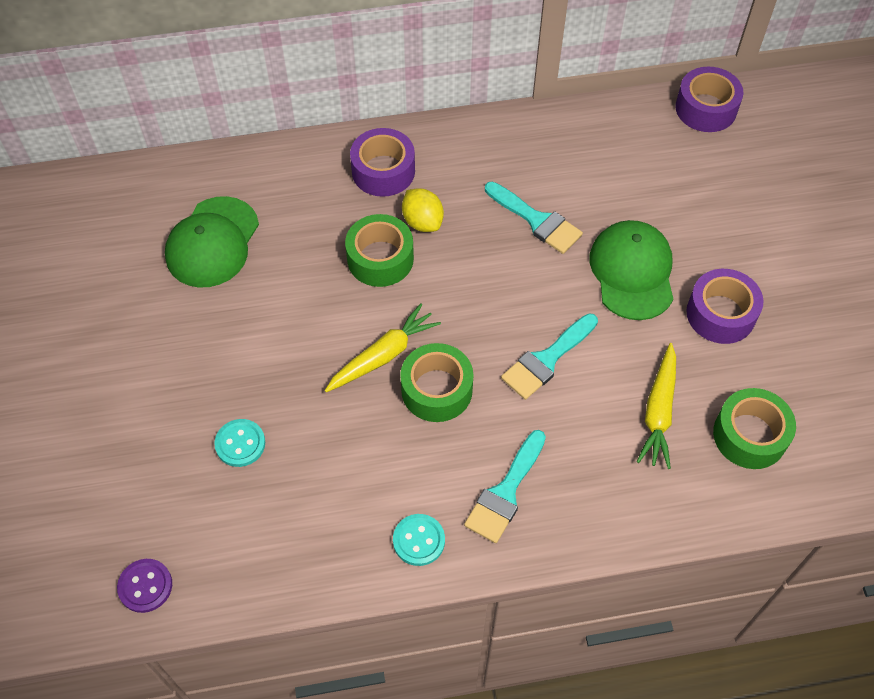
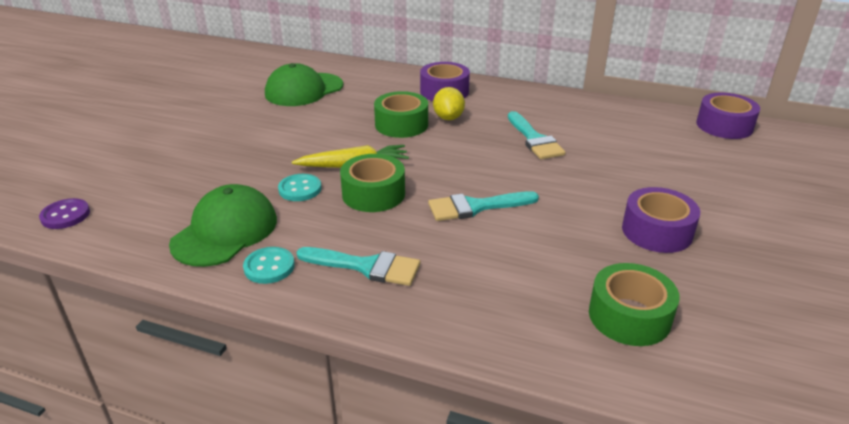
camera: 30 degrees right, 25 degrees down
turquoise button [214,419,265,467] -> turquoise button moved to [278,174,321,201]
turquoise brush [464,430,546,543] -> turquoise brush turned 135 degrees counterclockwise [296,247,420,286]
green cap [589,220,673,320] -> green cap moved to [169,184,277,267]
yellow carrot [637,343,676,469] -> none

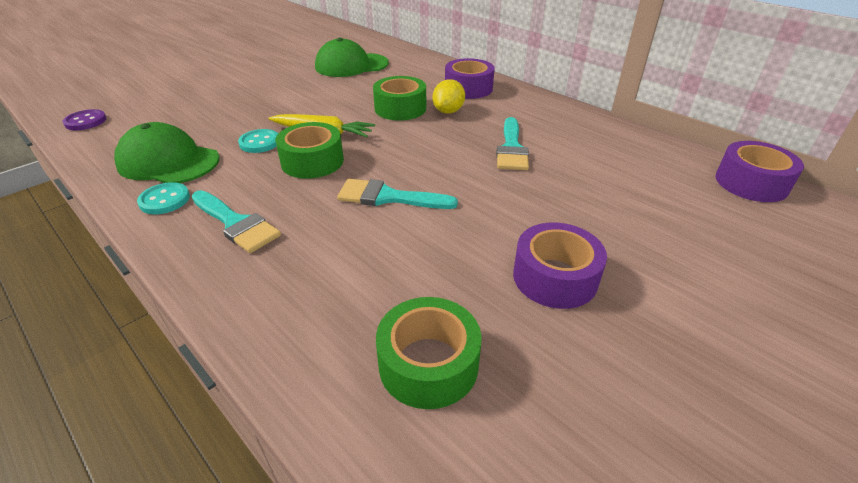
camera: 25 degrees right, 5 degrees up
green cap [169,184,277,267] -> green cap turned 120 degrees counterclockwise [114,122,220,183]

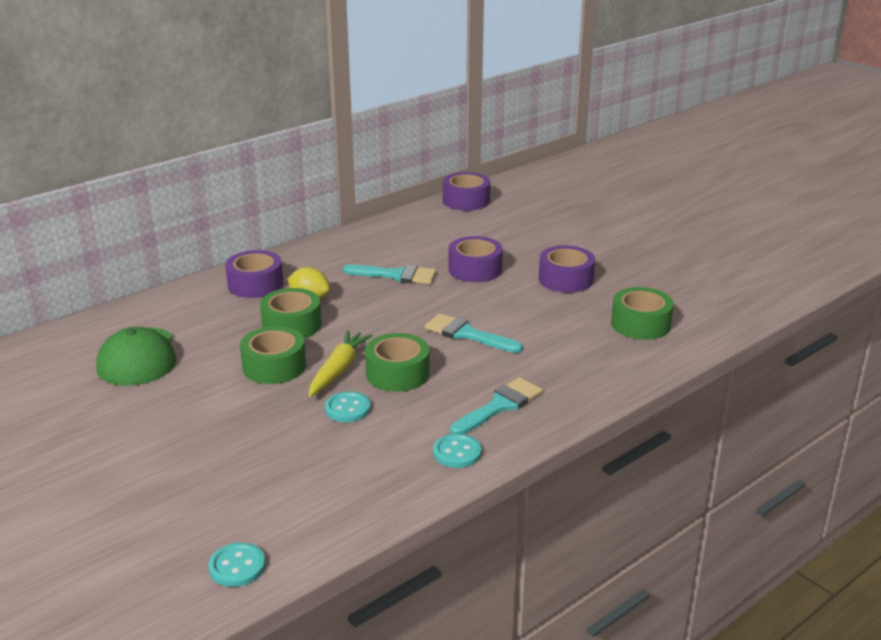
camera: 85 degrees left, 10 degrees down
purple button [63,109,107,130] -> turquoise button [209,542,266,587]
green cap [114,122,220,183] -> none
turquoise brush [337,179,458,209] -> turquoise brush turned 105 degrees clockwise [425,313,523,353]
none -> green tape [240,326,306,384]
none -> purple tape [449,236,503,282]

